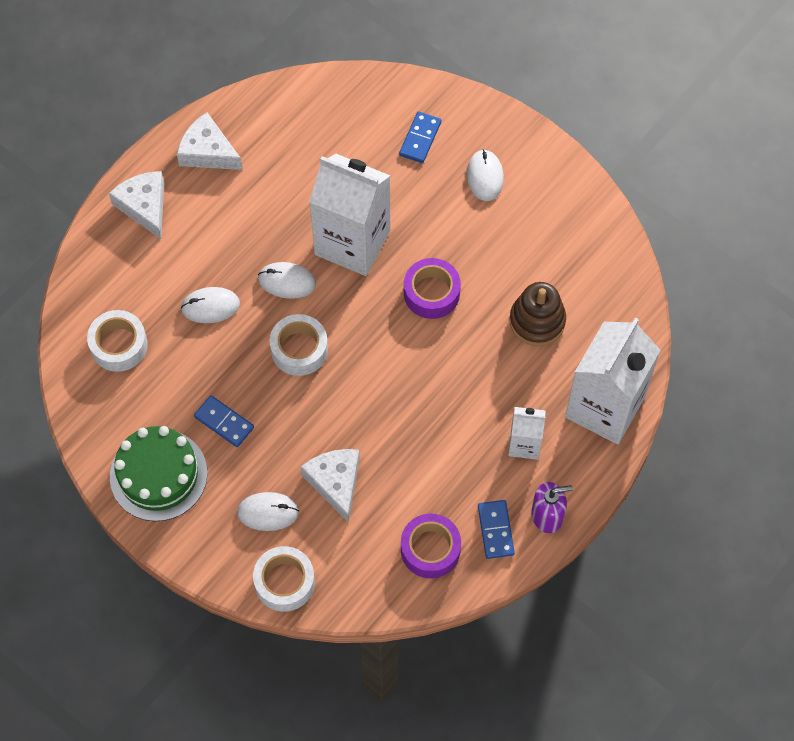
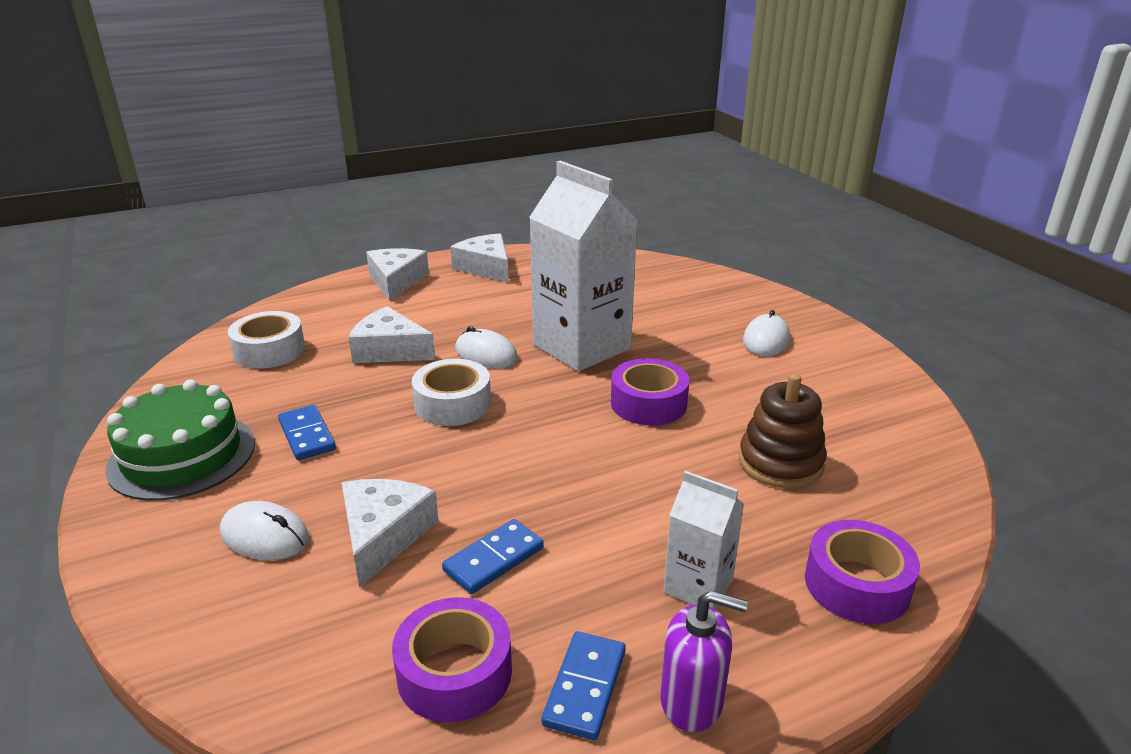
camera: 25 degrees right, 35 degrees down
white mouse [181,287,240,323] -> white cheese [349,306,435,363]
white tape [253,546,315,612] -> none
blue domino [399,111,441,163] -> blue domino moved to [442,519,544,594]
white carton [565,318,661,444] -> purple tape [805,520,920,624]

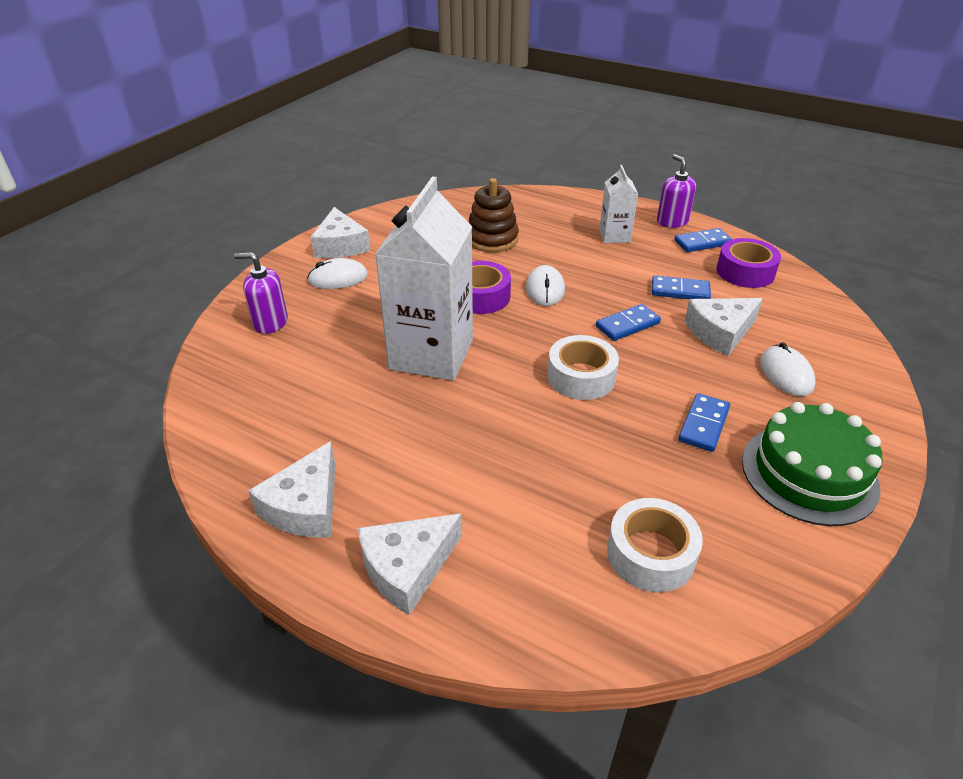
camera: 125 degrees left, 10 degrees up
white cheese [349,306,435,363] -> white cheese moved to [311,207,370,258]
white mouse [455,326,518,368] -> white mouse moved to [526,265,565,306]
purple tape [805,520,920,624] -> none
none -> purple soap dispenser [234,252,288,334]
none -> blue domino [596,304,661,341]

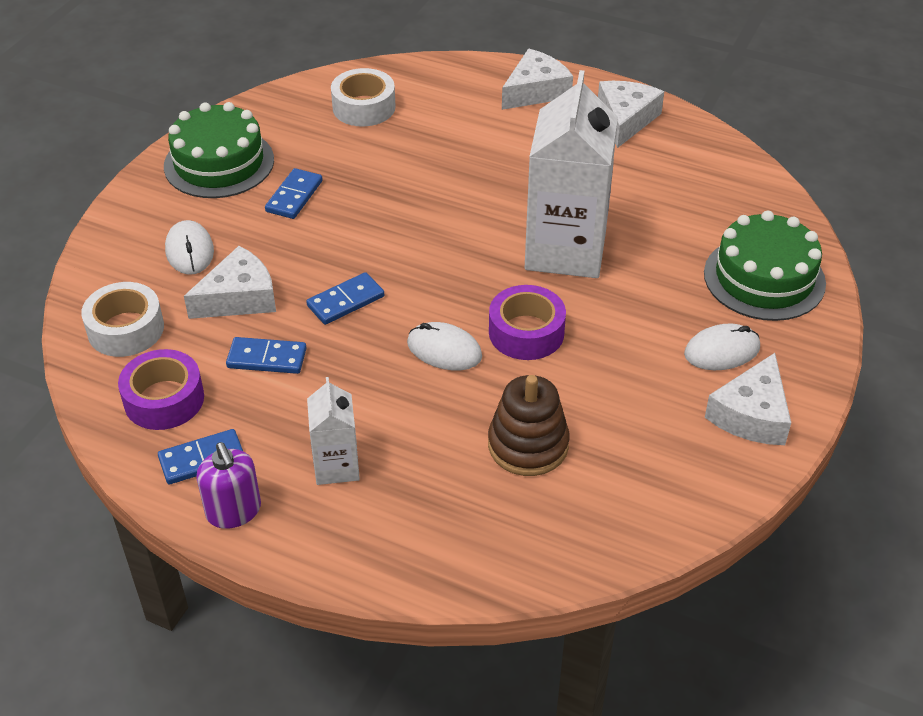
camera: 175 degrees right, 5 degrees up
purple soap dispenser [234,252,288,334] -> green cake [704,211,826,321]
white cheese [311,207,370,258] -> white cheese turned 135 degrees counterclockwise [705,353,791,445]
white mouse [526,265,565,306] -> white mouse turned 60 degrees counterclockwise [407,322,482,370]
white tape [547,335,619,400] -> white tape moved to [81,282,164,357]

